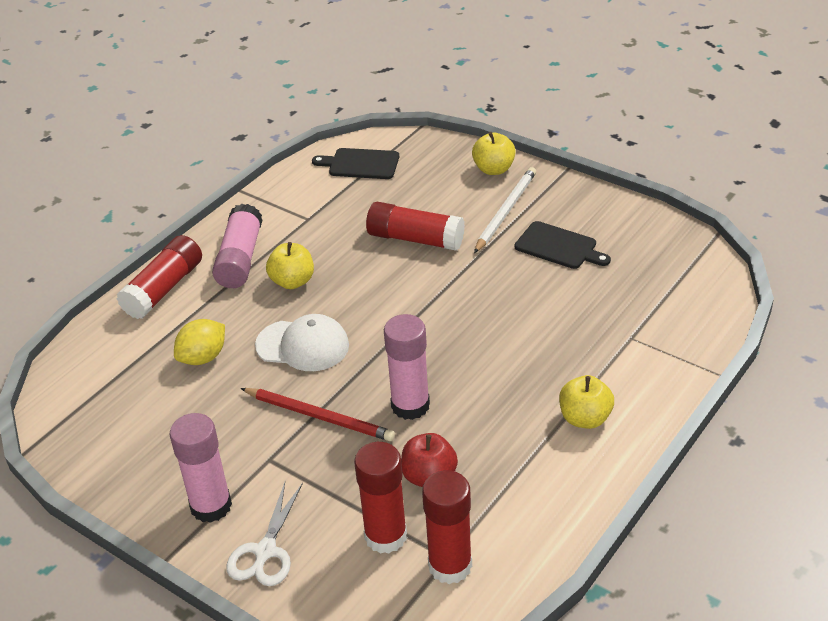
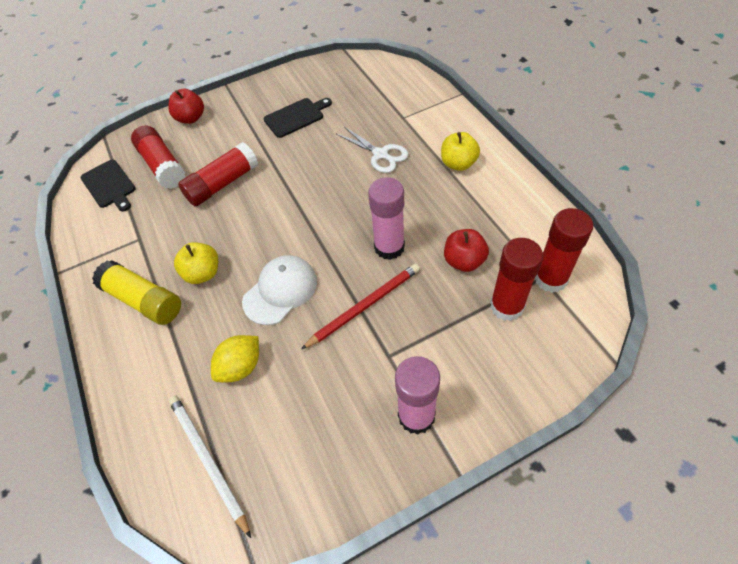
camera: 60 degrees left, 15 degrees up
red glue stick [116,235,202,319] -> red glue stick moved to [131,126,186,189]
yellow lemon [174,319,225,365] -> yellow lemon turned 60 degrees clockwise [211,335,259,382]
pink glue stick [212,204,262,288] -> yellow glue stick [92,260,181,325]
white scissors [226,482,303,586] -> white scissors moved to [336,127,409,173]
black cutting board [312,148,399,179] -> black cutting board turned 75 degrees counterclockwise [80,160,136,212]
yellow apple [472,132,516,175] -> red apple [168,88,204,124]
white pencil [474,167,536,253] -> white pencil moved to [169,395,251,538]

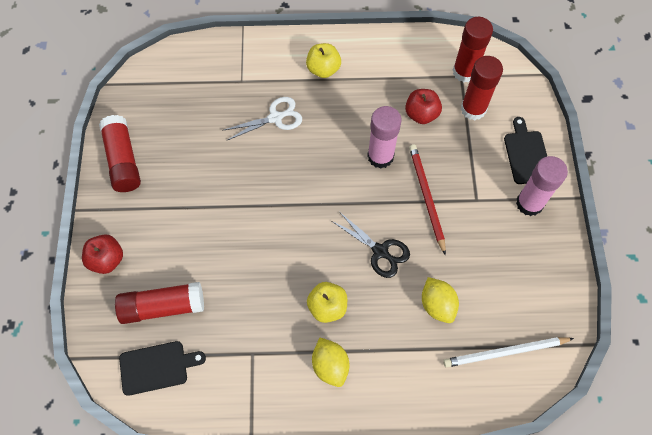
camera: 70 degrees left, 10 degrees up
yellow glue stick [92,260,181,325] -> yellow lemon [312,338,349,387]
red glue stick [178,142,258,207] -> red glue stick moved to [99,115,141,192]
white cap [242,255,317,325] -> black scissors [332,212,410,278]
black cutting board [264,98,332,138] -> black cutting board moved to [504,117,547,184]

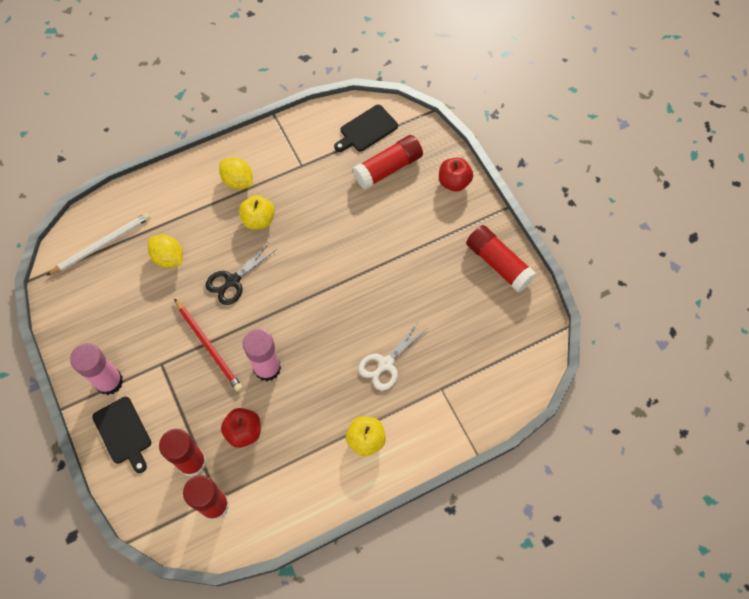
camera: 155 degrees right, 0 degrees up
black scissors [332,212,410,278] -> black scissors turned 60 degrees counterclockwise [206,243,277,305]

